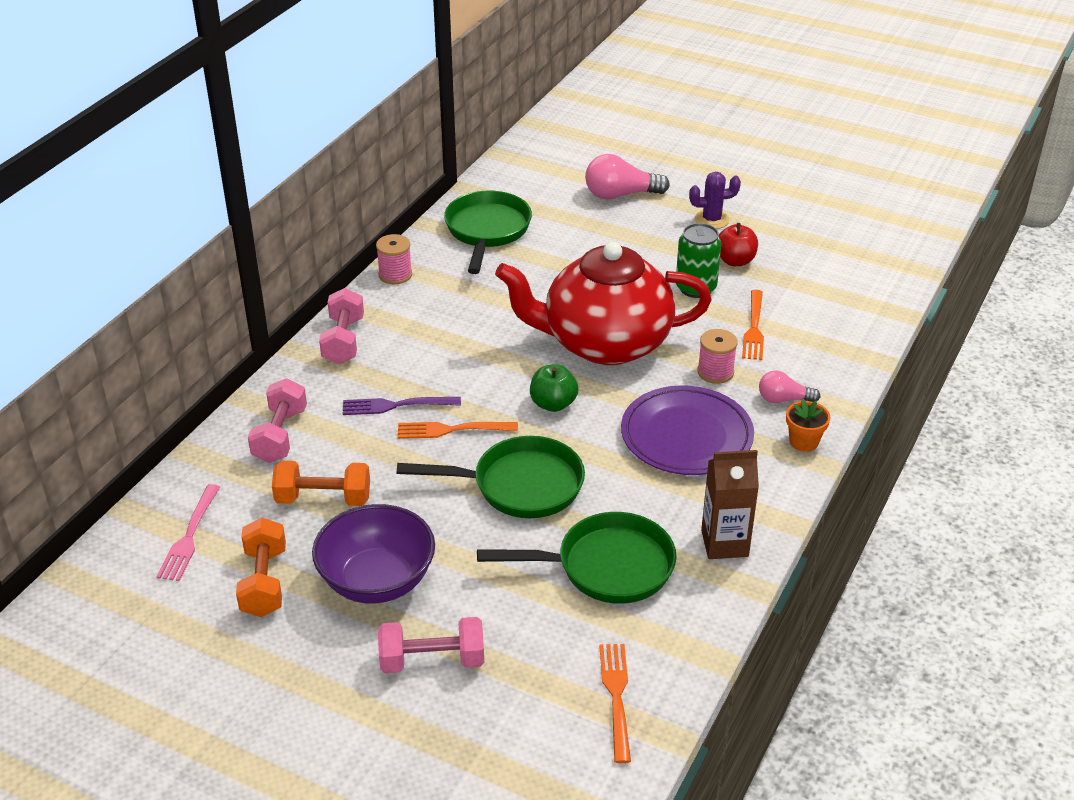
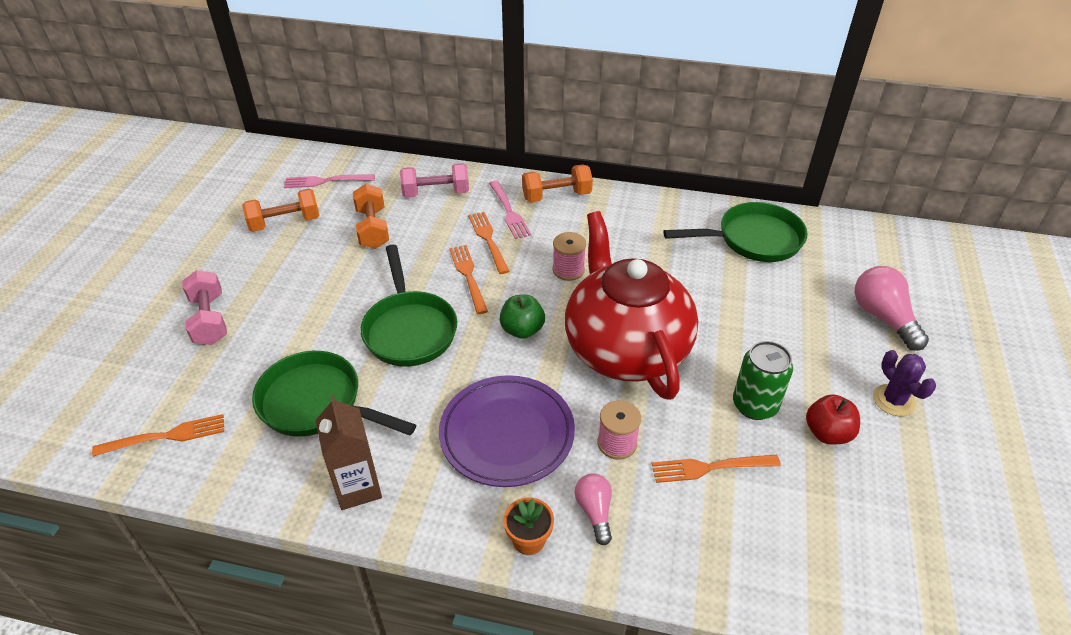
camera: 75 degrees right, 5 degrees up
purple bowl [312,504,435,604] -> none
pink dumbbell [319,288,364,364] -> orange dumbbell [522,165,593,202]
purple fork [343,397,461,415] -> orange fork [468,212,509,274]
pink spool [376,234,412,284] -> pink spool moved to [552,232,586,281]
green pan [477,512,677,604] -> green pan turned 135 degrees clockwise [252,351,416,437]
none -> pink fork [489,181,531,239]

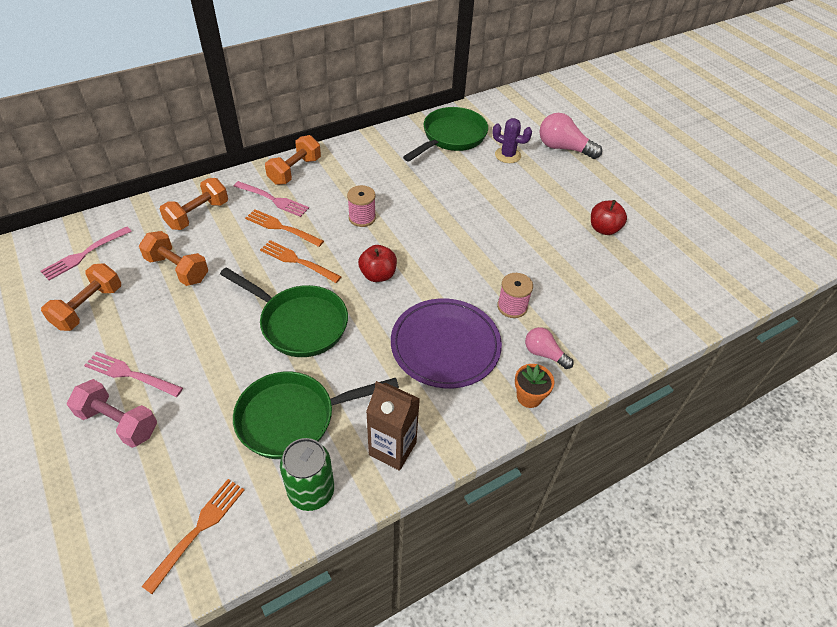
camera: 45 degrees left, 5 degrees up
pink dumbbell [400,163,469,198] -> orange dumbbell [160,178,228,230]
green apple [500,295,545,339] -> red apple [358,245,397,282]
red teapot [565,211,698,400] -> none
orange fork [651,455,781,483] -> none
green can [733,341,793,420] -> green can moved to [280,438,334,511]
purple cactus [873,350,936,416] -> purple cactus moved to [492,118,532,163]
none -> pink fork [84,352,183,397]

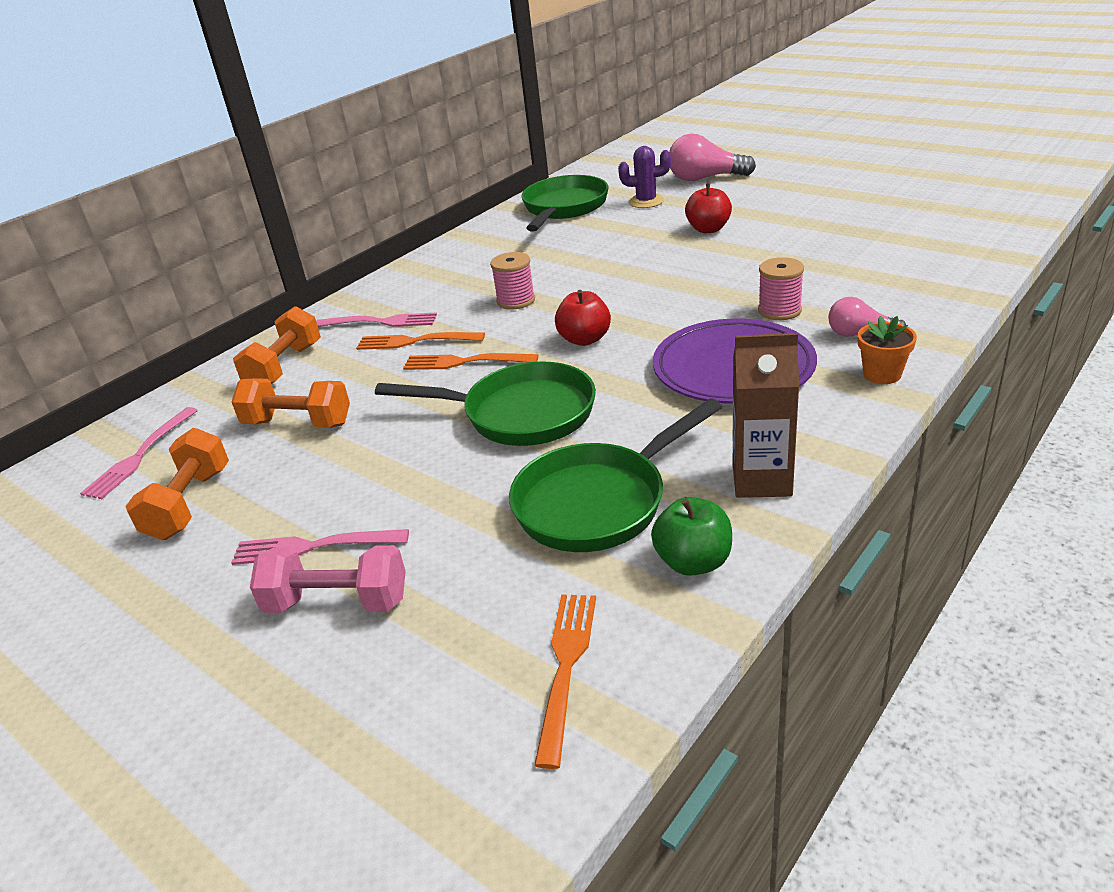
camera: 15 degrees left, 15 degrees down
orange dumbbell [265,135,321,185] -> none
green can [280,438,334,511] -> green apple [651,497,732,576]
red apple [591,200,627,235] -> red apple moved to [685,183,732,233]

